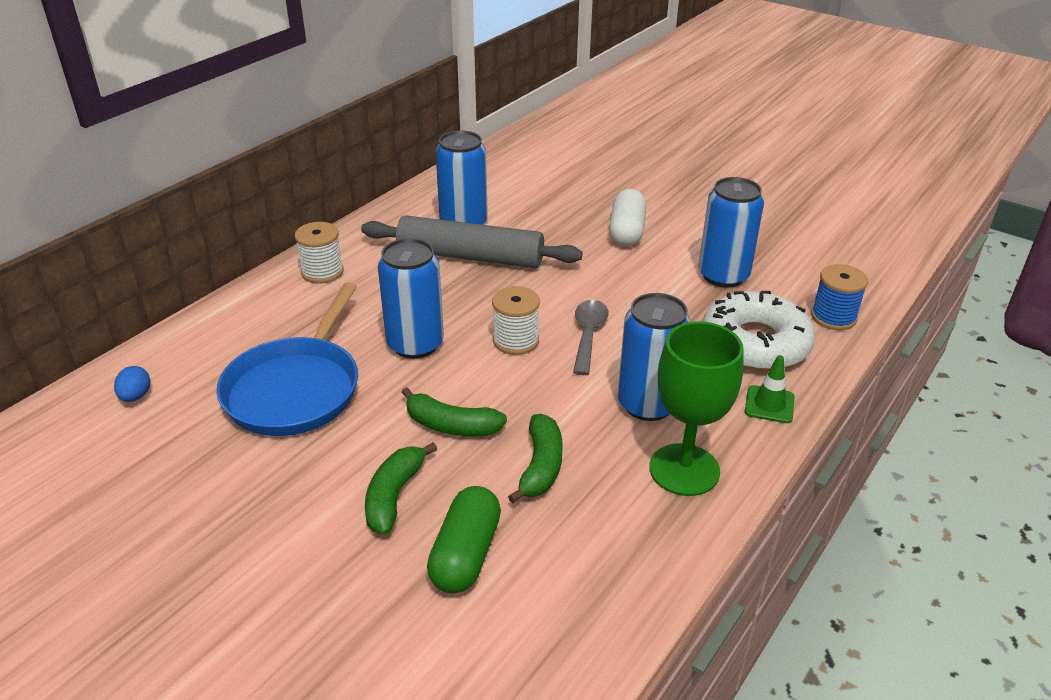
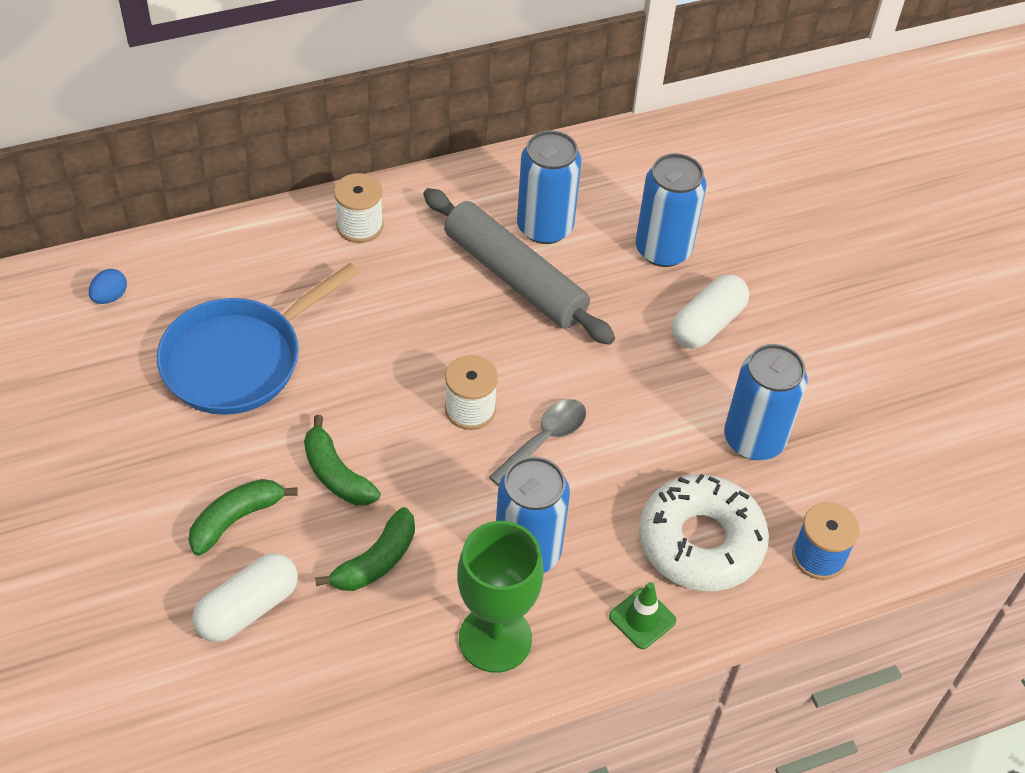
camera: 30 degrees right, 15 degrees up
blue can [378,238,444,359] -> blue can moved to [636,153,706,267]
green capsule [427,486,501,593] -> white capsule [192,553,298,642]

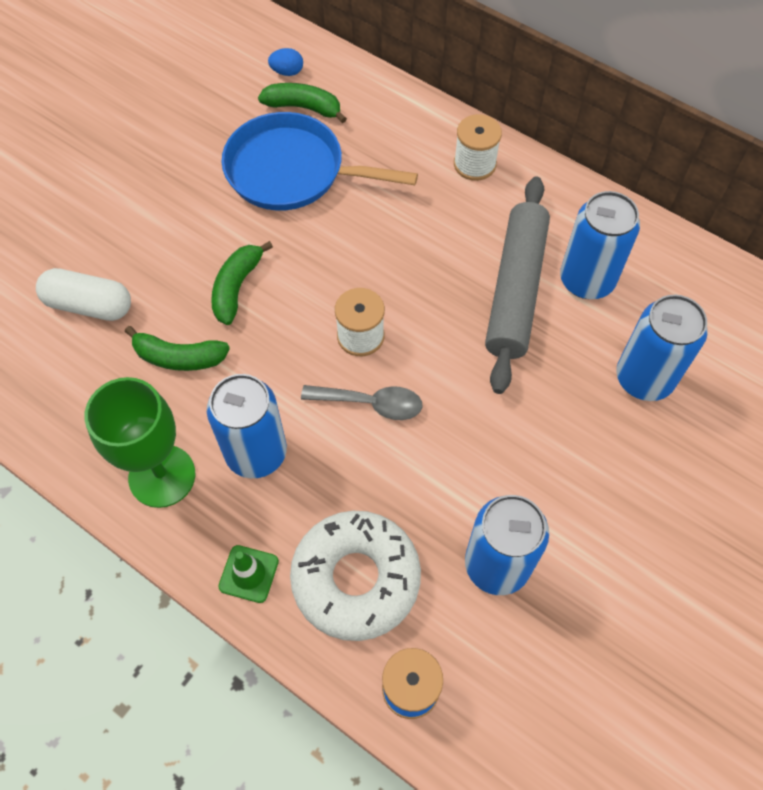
camera: 60 degrees right, 10 degrees up
green banana [189,479,298,556] -> green banana moved to [258,83,347,123]
white capsule [672,274,749,349] -> none

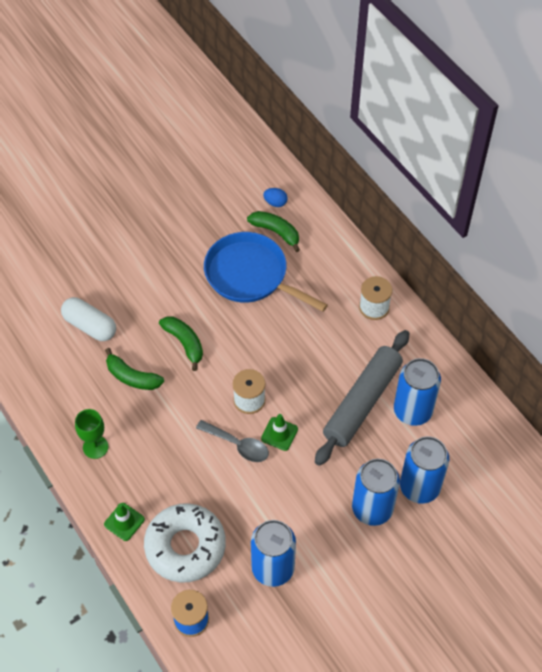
camera: 20 degrees right, 5 degrees down
green goblet [84,377,195,508] -> green goblet [75,409,108,459], size x0.60
blue can [207,374,287,478] -> blue can moved to [352,459,400,526]
green banana [211,241,273,325] -> green banana turned 105 degrees clockwise [159,317,203,371]
none -> green traffic cone [261,414,298,451]

